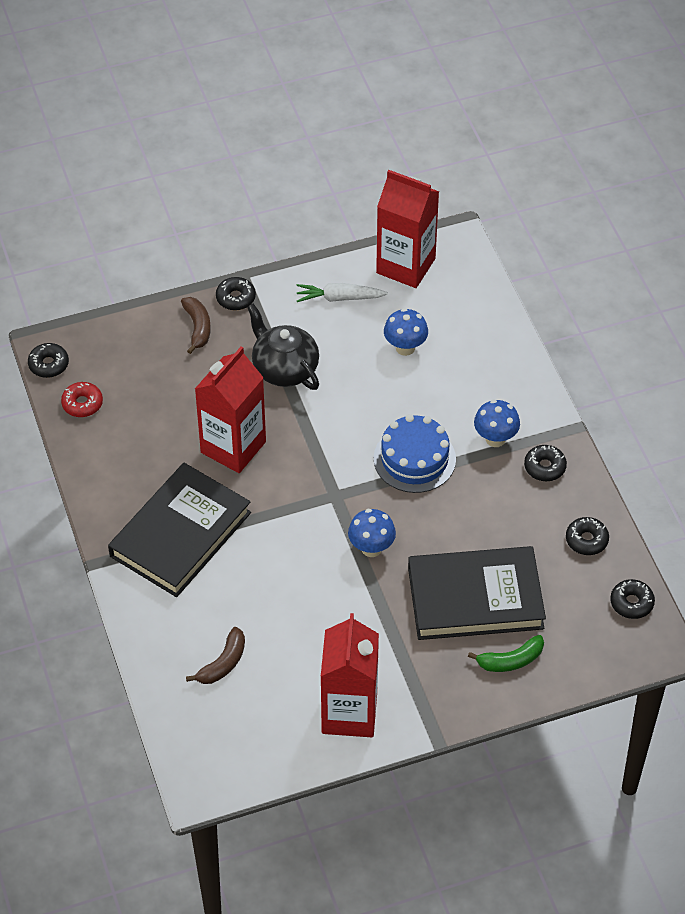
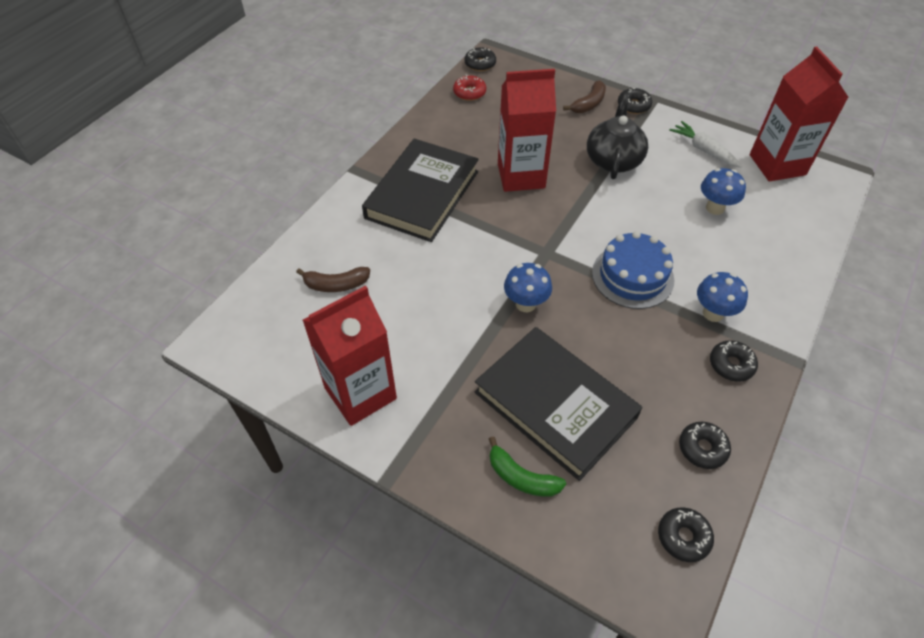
camera: 50 degrees right, 0 degrees up
black book [108,463,251,597] -> black book turned 60 degrees counterclockwise [362,139,479,242]

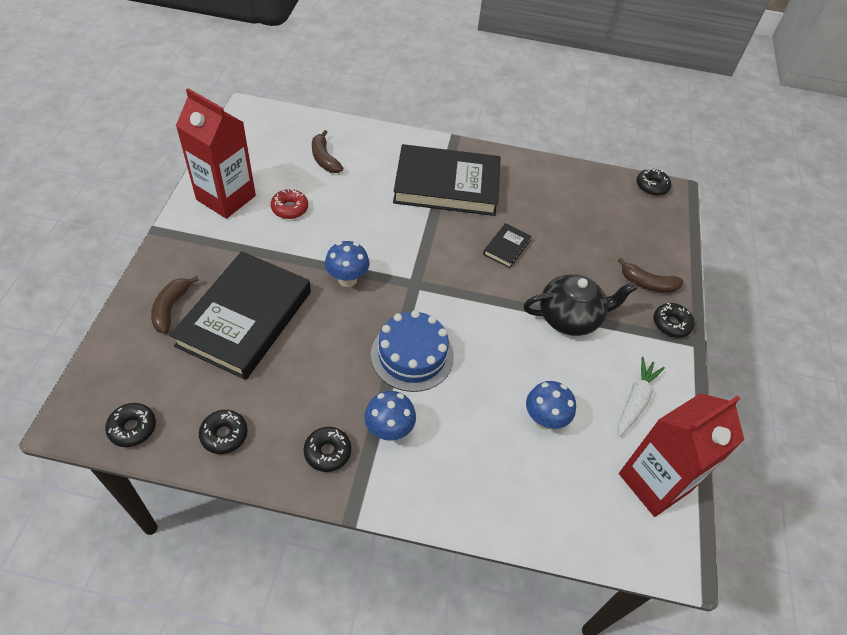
camera: 65 degrees right, 0 degrees up
red donut [453,75,486,101] -> red donut moved to [271,189,308,219]
green banana [489,436,566,497] -> brown banana [151,276,199,334]
red carton [498,69,556,192] -> black book [483,223,532,268]

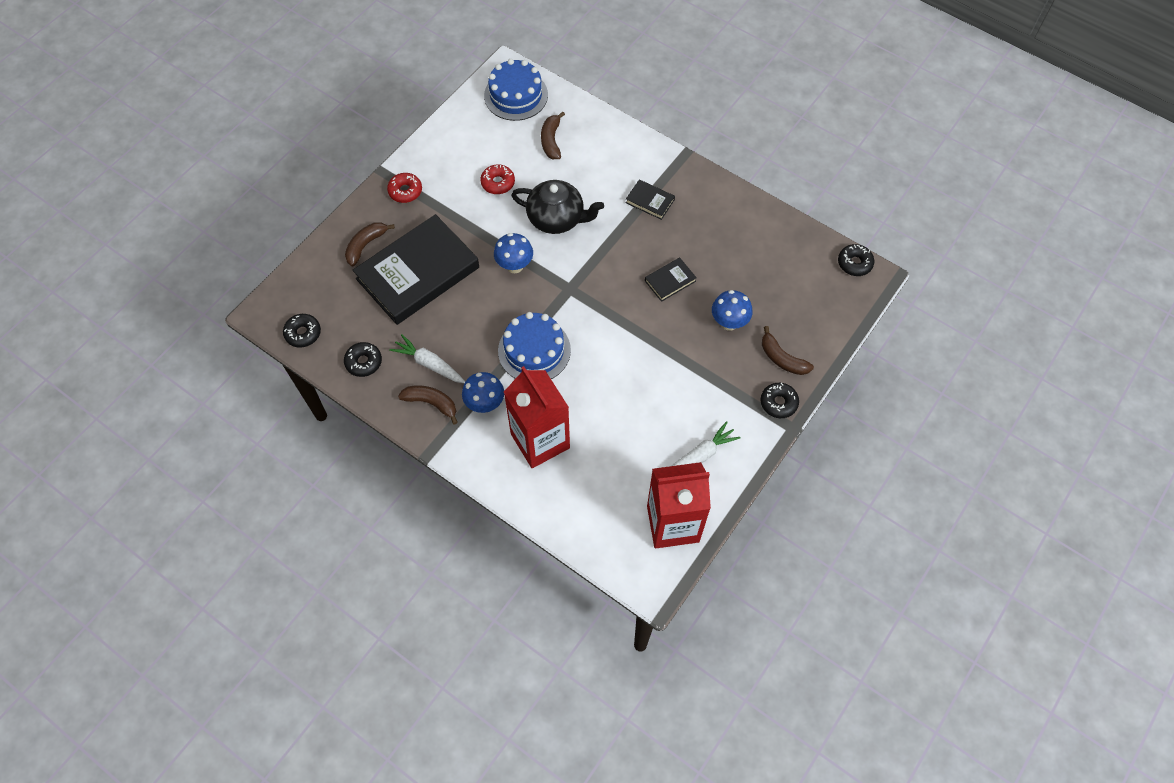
camera: 30 degrees right, 10 degrees up
red carton [176,88,256,219] -> red carton moved to [504,366,570,468]
black donut [304,427,351,472] -> brown banana [398,386,458,425]
black book [393,144,500,216] -> black book [626,180,675,220], size x0.42
black teapot [523,274,637,336] -> black teapot moved to [511,180,604,234]
blue mushroom [526,381,576,430] -> blue mushroom moved to [712,290,752,331]
none -> red donut [387,173,422,203]
none -> white carrot [389,334,465,383]
none -> blue cake [484,59,548,121]

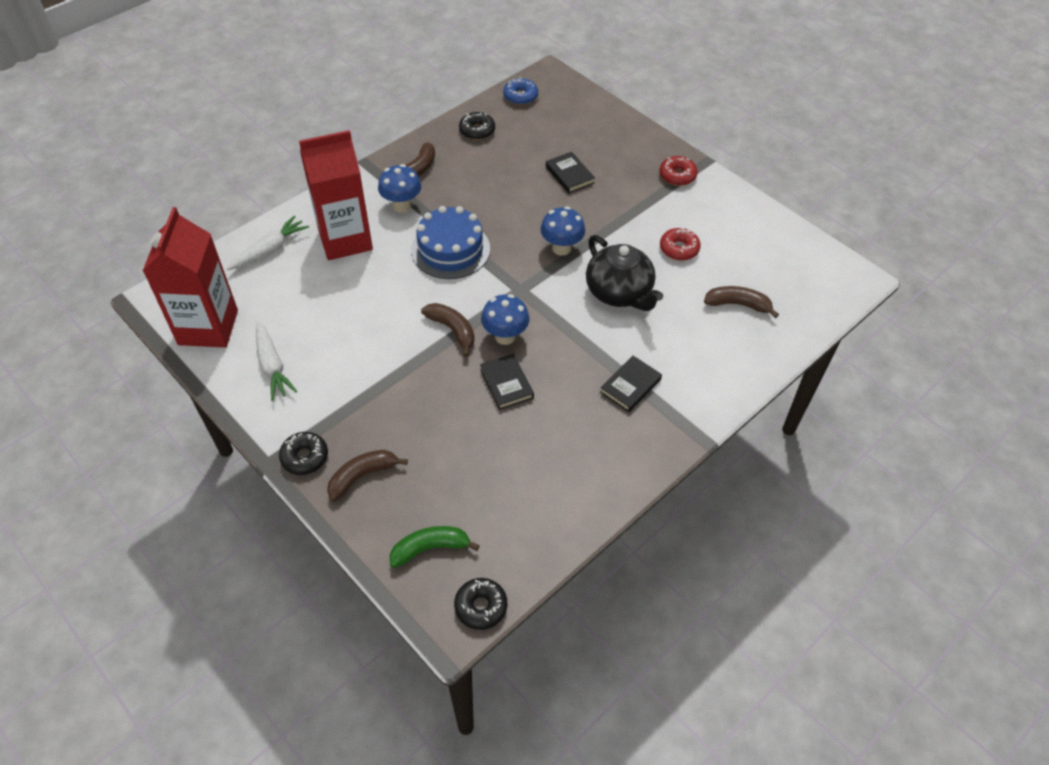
camera: 100 degrees right, 10 degrees down
black donut [283,314,321,348] -> blue donut [503,77,538,105]
brown banana [345,222,395,266] -> brown banana moved to [421,303,475,357]
black book [353,214,479,325] -> black book [546,152,595,193], size x0.42
white carrot [389,334,465,383] -> white carrot moved to [227,215,309,270]
blue cake [484,59,548,121] -> none
black teapot [511,180,604,234] -> black teapot turned 60 degrees counterclockwise [586,235,663,311]
blue mushroom [712,290,752,331] -> blue mushroom moved to [481,294,529,345]
none -> green banana [390,526,480,568]

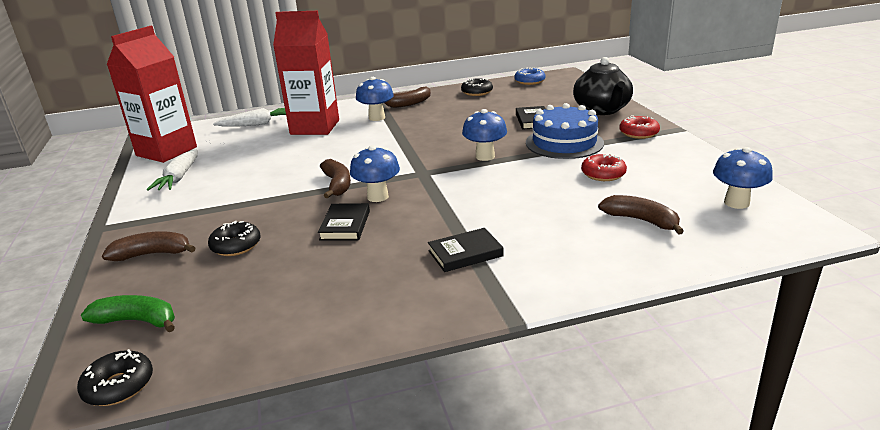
camera: 30 degrees right, 25 degrees down
black donut [279,432,328,475] -> black donut moved to [208,221,261,256]
blue cake [411,206,490,279] -> blue cake moved to [526,103,604,159]
black teapot [586,235,663,311] -> black teapot moved to [573,57,633,115]
none -> blue mushroom [713,147,773,209]

